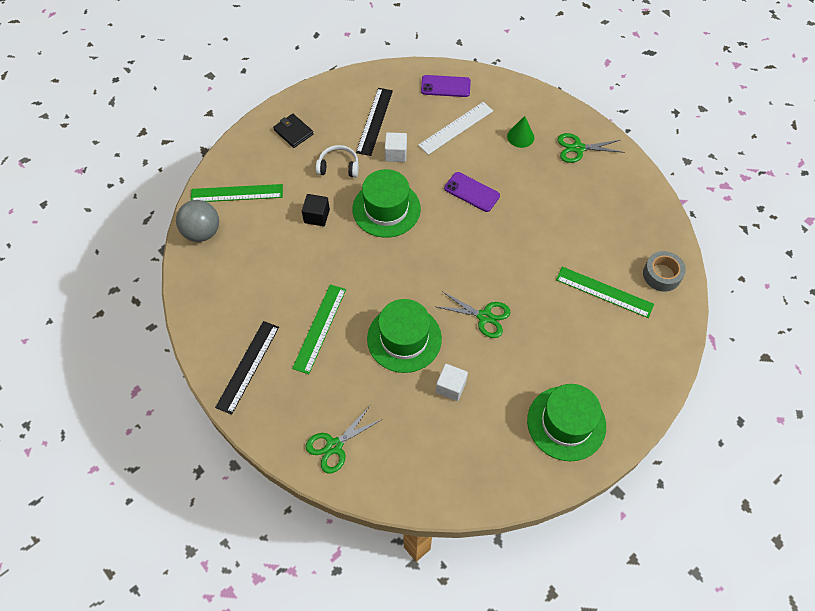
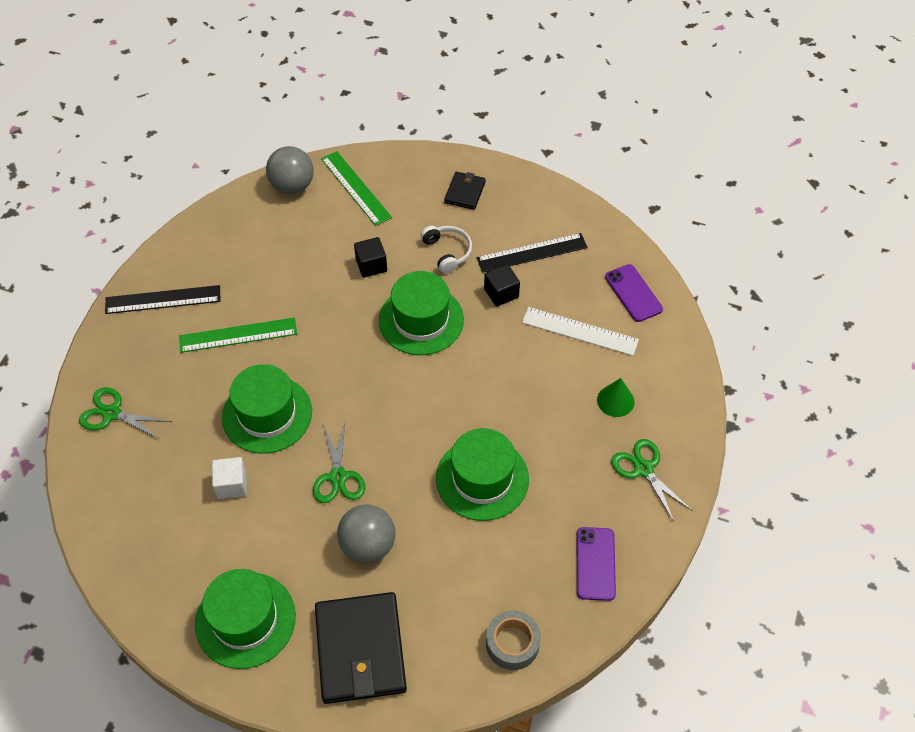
camera: 60 degrees right, 5 degrees down
white cube [385,132,407,162] -> black cube [484,264,520,307]
purple phone [444,172,500,212] -> purple phone moved to [577,527,616,601]
green ruler [556,267,654,318] -> none
none -> black wallet [315,592,407,704]
none -> grey ball [337,504,395,563]
none -> green hat [436,428,529,521]

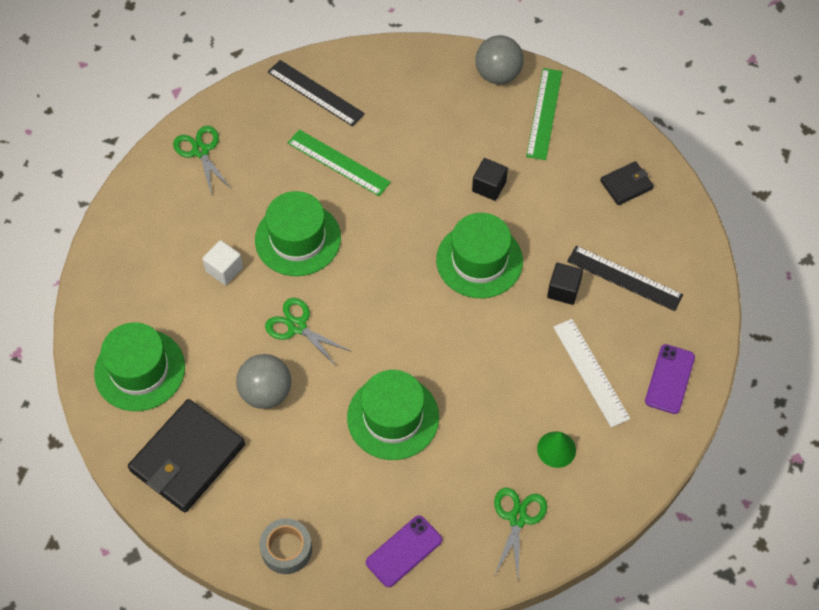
camera: 45 degrees right, 5 degrees up
green scissors [313,422,365,503] -> green scissors turned 90 degrees clockwise [265,298,350,367]
white headphones [420,226,472,274] -> none

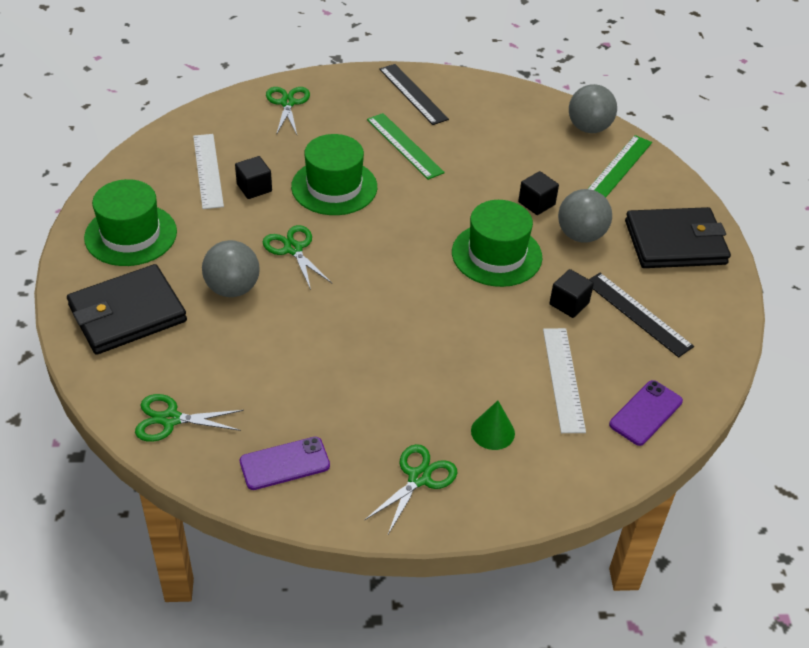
camera: 20 degrees right, 15 degrees down
white cube [202,240,243,285] -> black cube [235,156,272,199]
grey tape [259,518,312,574] -> green scissors [135,394,244,442]
green hat [347,370,439,460] -> none
black wallet [600,161,654,205] -> black wallet [625,207,731,268], size x1.99
none -> white ruler [193,134,224,209]
none -> grey ball [558,189,612,243]

